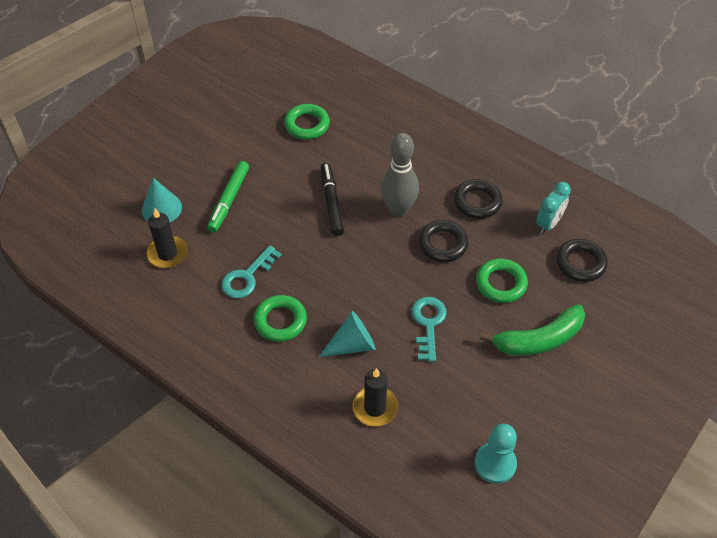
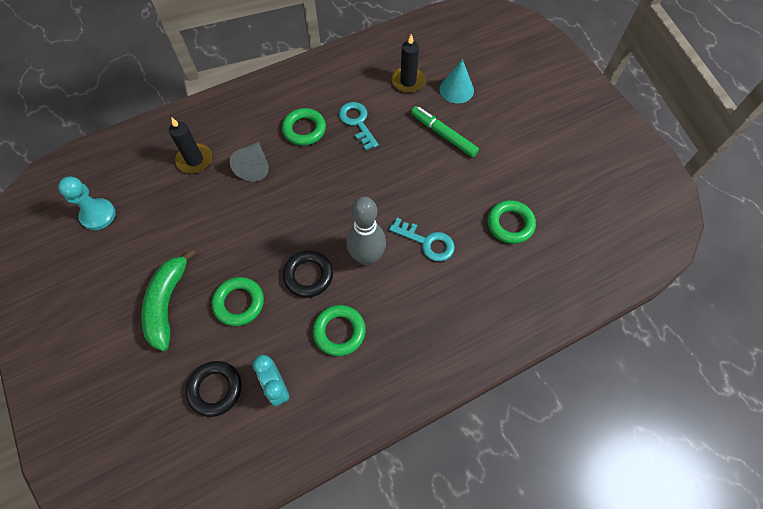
camera: 115 degrees right, 10 degrees up
turquoise cone [319,311,375,357] -> grey cone [230,142,269,182]
black marker [320,163,344,236] -> none
turquoise key [412,297,447,362] -> turquoise key moved to [389,218,455,261]
black ring [454,179,502,219] -> green ring [313,305,366,356]

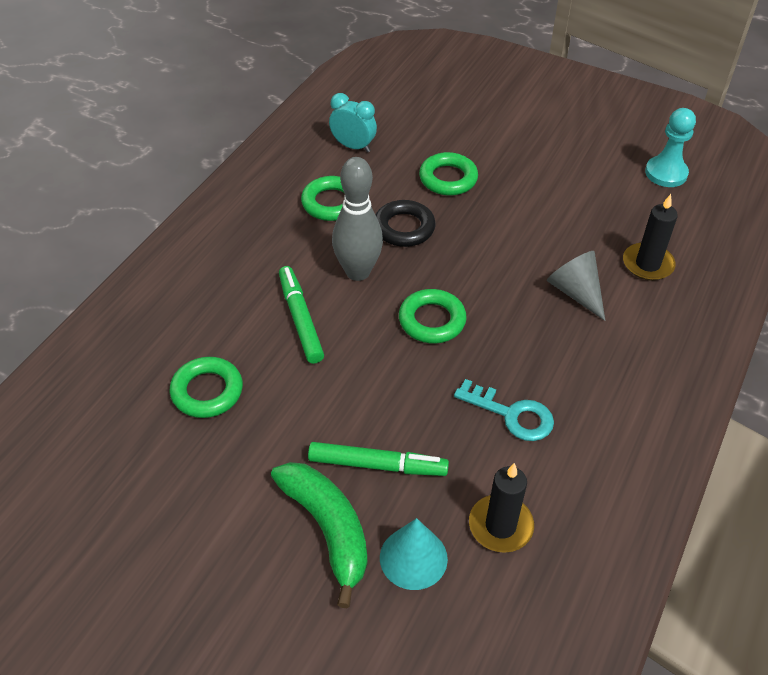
camera: 145 degrees right, 15 degrees down
green banana [141,249,196,351] -> green banana moved to [271,462,367,608]
black ring [186,361,242,417] -> none
green ring [282,108,326,146] -> green ring moved to [399,289,467,343]
turquoise key [389,218,455,261] -> green marker [279,266,324,364]

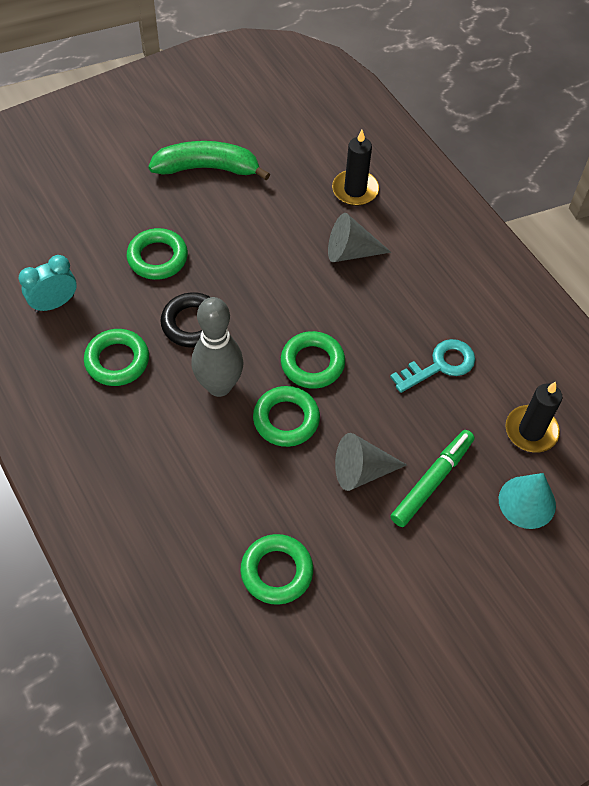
camera: 60 degrees left, 10 degrees up
green banana [271,462,367,608] -> green banana moved to [148,141,270,180]
green marker [279,266,324,364] -> none
turquoise pawn [645,108,696,187] -> none
none -> green ring [253,386,320,447]
none -> grey cone [335,433,407,491]

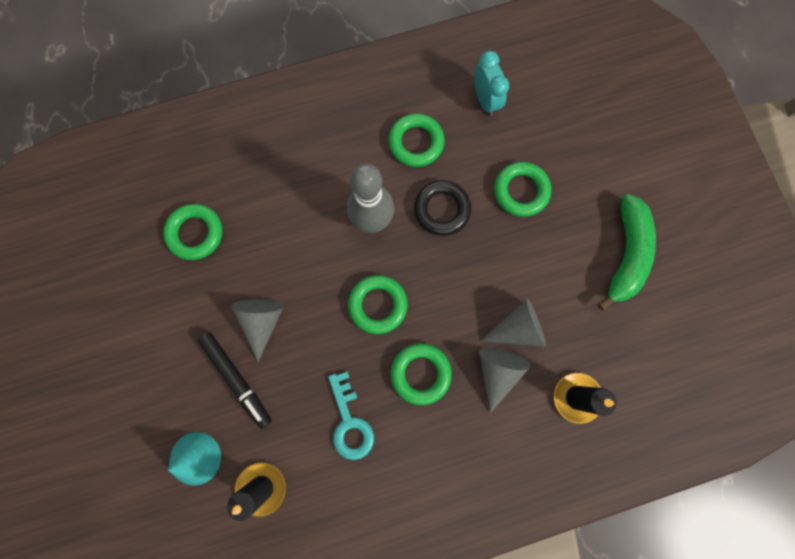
camera: 105 degrees right, 20 degrees up
green ring [253,386,320,447] -> green ring moved to [391,343,452,405]
green marker [390,430,475,527] -> black marker [197,332,272,429]
none -> grey cone [481,298,546,347]

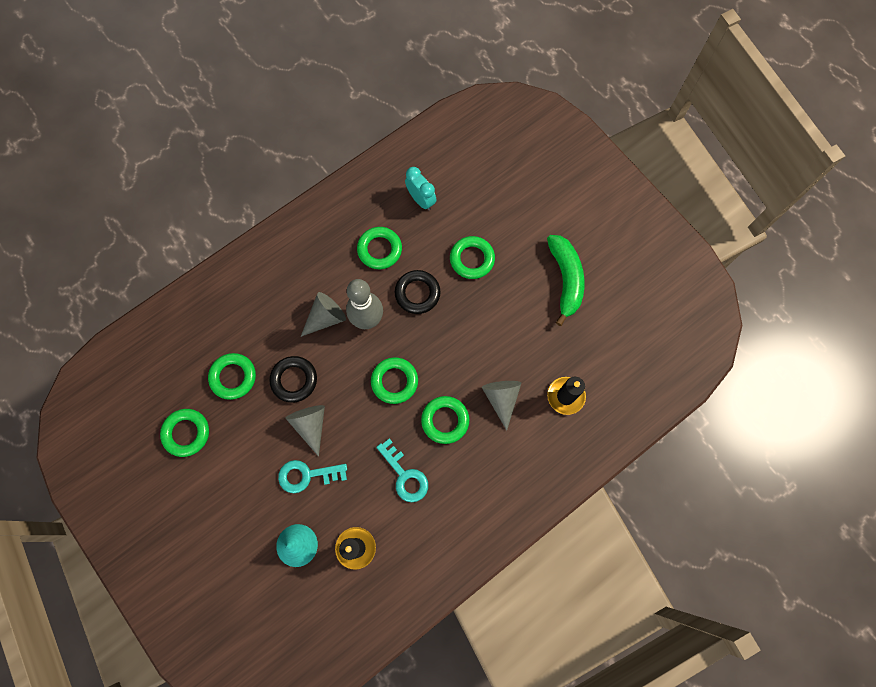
camera: 20 degrees left, 5 degrees down
black marker [197,332,272,429] -> turquoise key [278,460,347,493]
grey cone [481,298,546,347] -> grey cone moved to [301,292,346,337]
none -> green ring [160,409,209,457]
none -> black ring [269,356,317,403]

